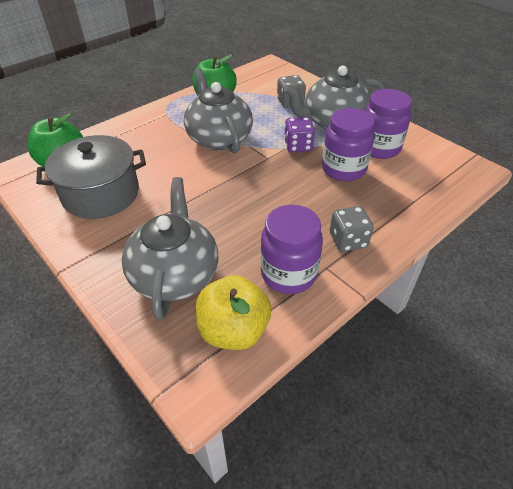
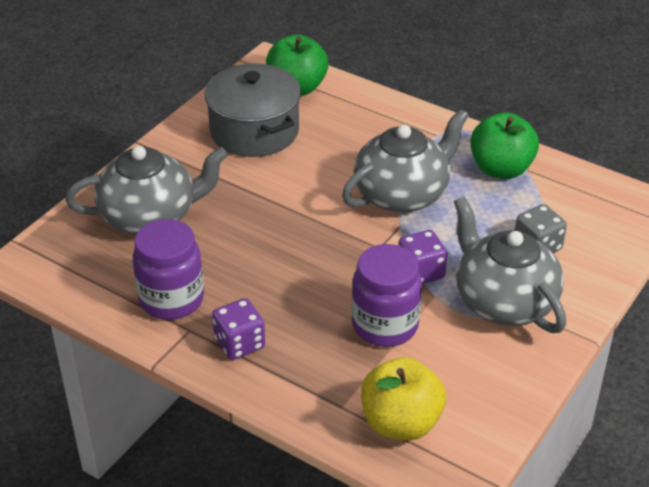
camera: 75 degrees right, 5 degrees down
yellow apple [196,275,271,350] -> yellow apple moved to [361,357,446,440]
grey dice [330,206,374,252] -> purple dice [212,298,265,360]
purple jar [365,89,412,159] -> none

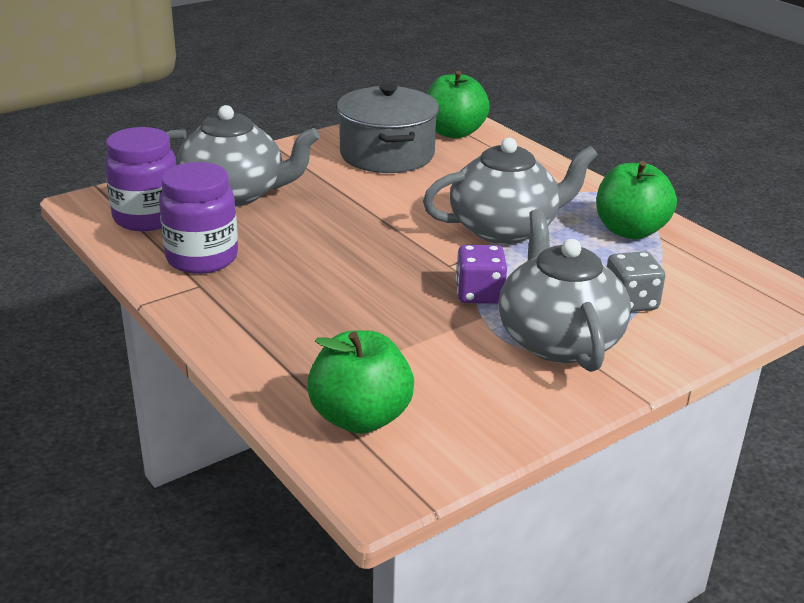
camera: 20 degrees right, 10 degrees down
purple dice [212,298,265,360] -> none
purple jar [352,244,422,347] -> purple jar moved to [105,127,176,231]
yellow apple [361,357,446,440] -> green apple [307,330,414,434]

